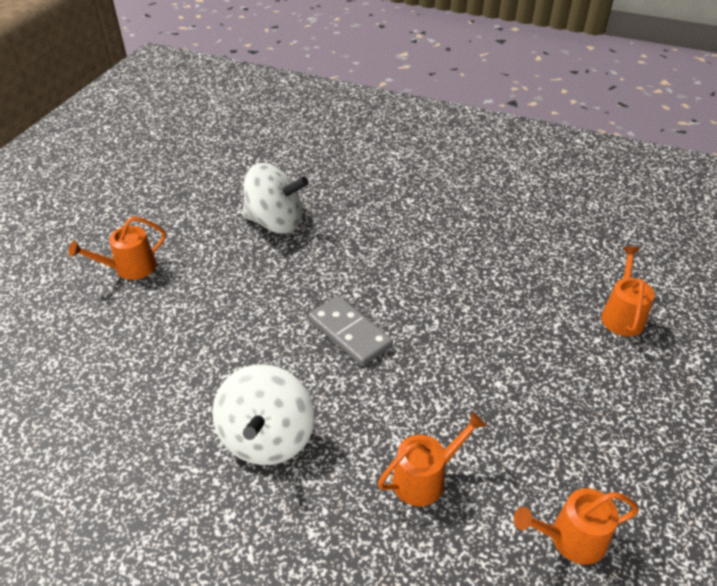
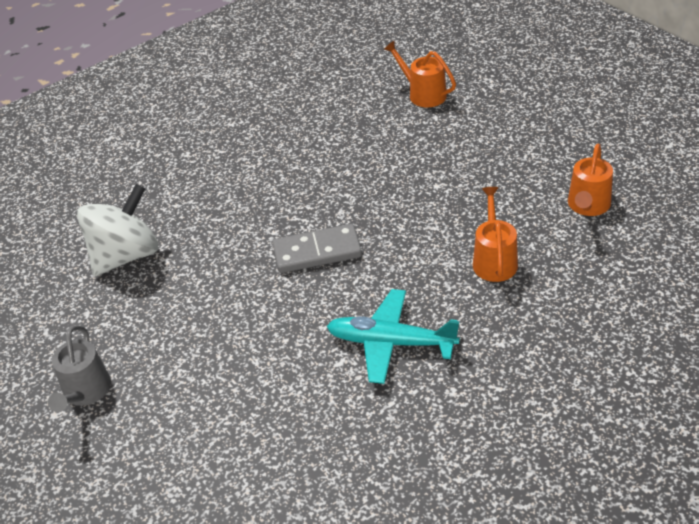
camera: 55 degrees left, 0 degrees up
orange watering can [69,217,166,280] -> grey watering can [48,325,111,412]
white spinning top [212,364,315,465] -> turquoise plane [326,289,460,384]

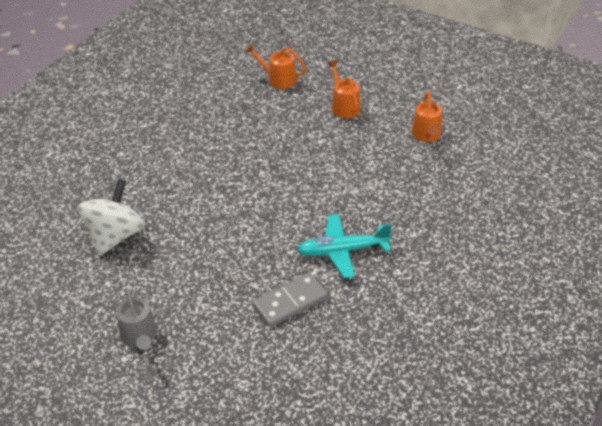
camera: 25 degrees left, 0 degrees up
grey domino [272,224,362,273] -> grey domino moved to [252,273,328,327]
orange watering can [473,187,518,282] -> orange watering can moved to [327,60,360,118]

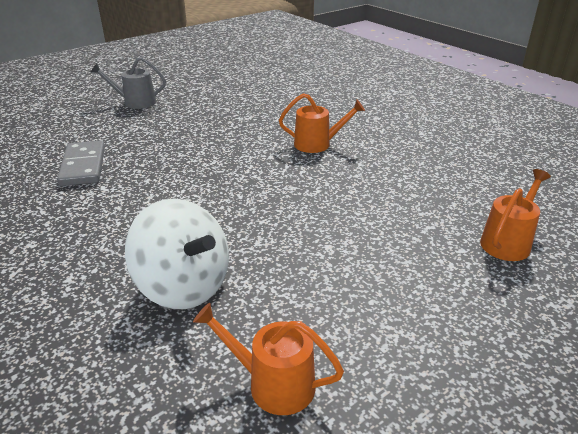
camera: 110 degrees right, 10 degrees down
white spinning top [78,179,145,256] -> white spinning top moved to [125,198,229,309]
turquoise plane [297,214,392,278] -> none
orange watering can [327,60,360,118] -> orange watering can moved to [279,93,365,153]

